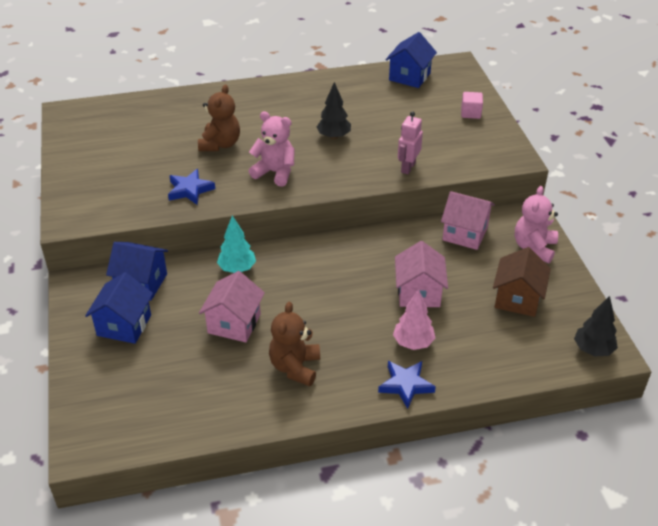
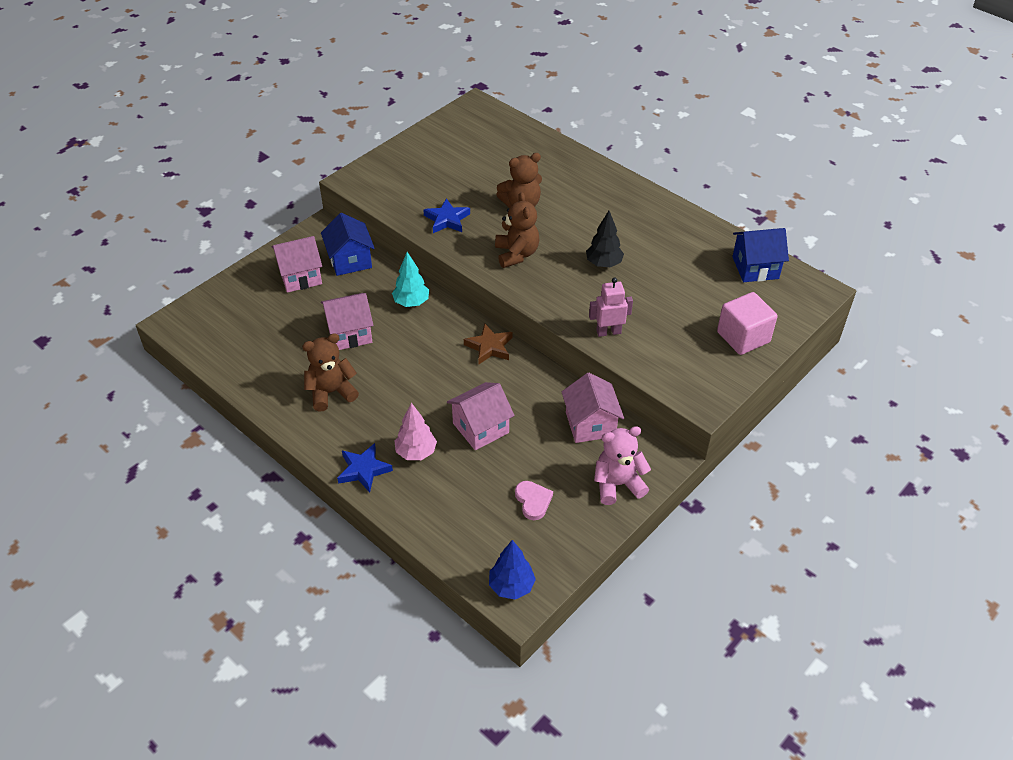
camera: 55 degrees right, 5 degrees up
blue house [85,272,153,344] -> pink house [272,236,322,293]
pink teddy bear [249,112,294,187] -> brown teddy bear [495,192,539,268]
pink cube [461,92,483,119] -> pink cube [717,292,777,355], size x1.71
brown house [493,247,551,317] -> pink heart [515,481,553,520]
black tree [574,296,618,357] -> blue tree [489,540,536,600]
none -> brown star [464,324,512,365]

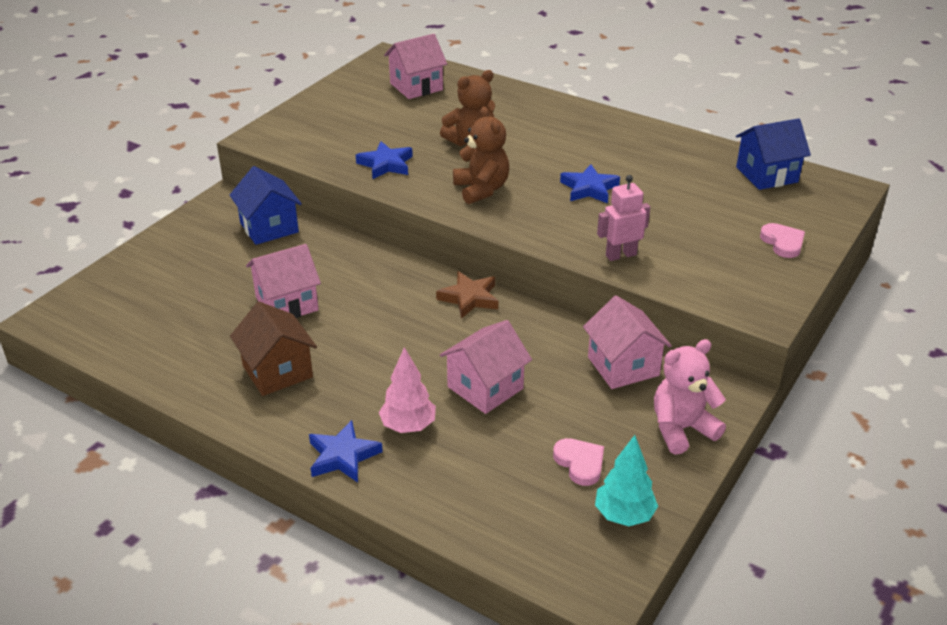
camera: 10 degrees left, 10 degrees down
pink house [272,236,322,293] -> pink house moved to [384,34,447,99]
brown teddy bear [302,333,359,412] -> brown house [230,302,317,396]
turquoise tree [392,252,429,307] -> turquoise tree moved to [595,435,658,526]
blue tree [489,540,536,600] -> none
black tree [586,211,624,267] -> blue star [560,164,620,204]
pink cube [717,292,777,355] -> pink heart [760,223,805,258]

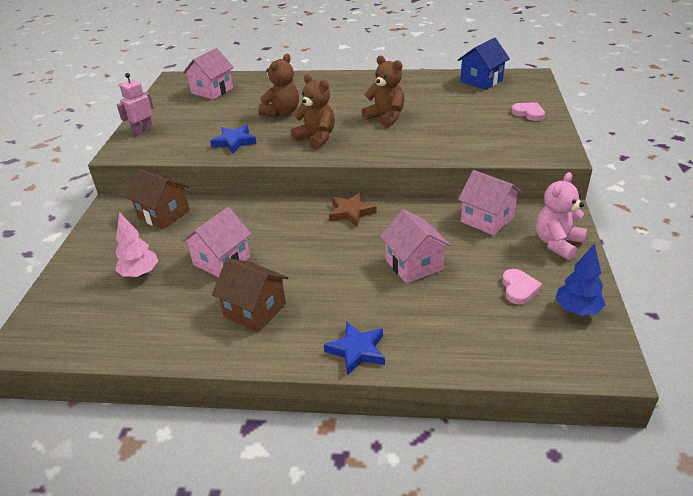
camera: 25 degrees left, 0 degrees up
blue house [229,166,302,245] -> brown house [125,169,190,229]
pink tree [379,347,436,433] -> pink tree moved to [115,212,158,277]
pink house [440,320,532,414] -> pink house turned 45 degrees counterclockwise [380,209,451,284]
pink heart [553,438,604,486] -> pink heart turned 60 degrees clockwise [502,269,542,305]
blue star [560,164,620,204] -> brown teddy bear [362,56,405,128]
turquoise tree [595,435,658,526] -> blue tree [555,243,605,316]
pink robot [597,175,650,261] -> pink robot moved to [117,73,154,136]

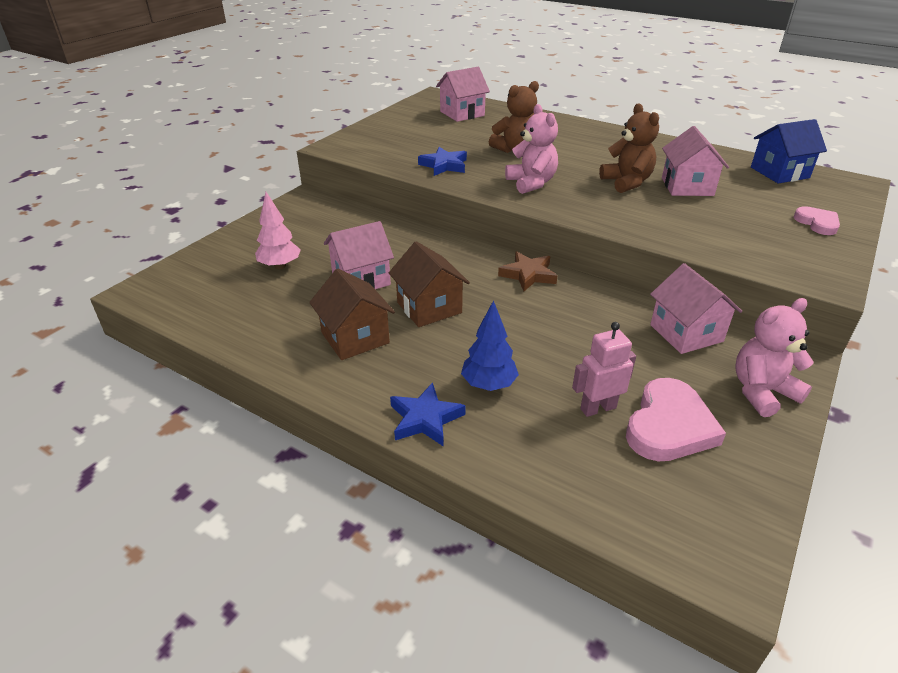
camera: 25 degrees right, 0 degrees up
pink robot [117,73,154,136] -> pink robot moved to [572,322,636,417]
brown house [125,169,190,229] -> brown house moved to [389,241,470,327]
brown teddy bear [291,74,335,149] -> pink teddy bear [505,104,558,194]
pink house [380,209,451,284] -> pink house moved to [662,126,729,196]
pink heart [502,269,542,305] -> pink heart [626,378,726,461], size x1.73
blue tree [555,243,605,316] -> blue tree moved to [461,300,519,391]

